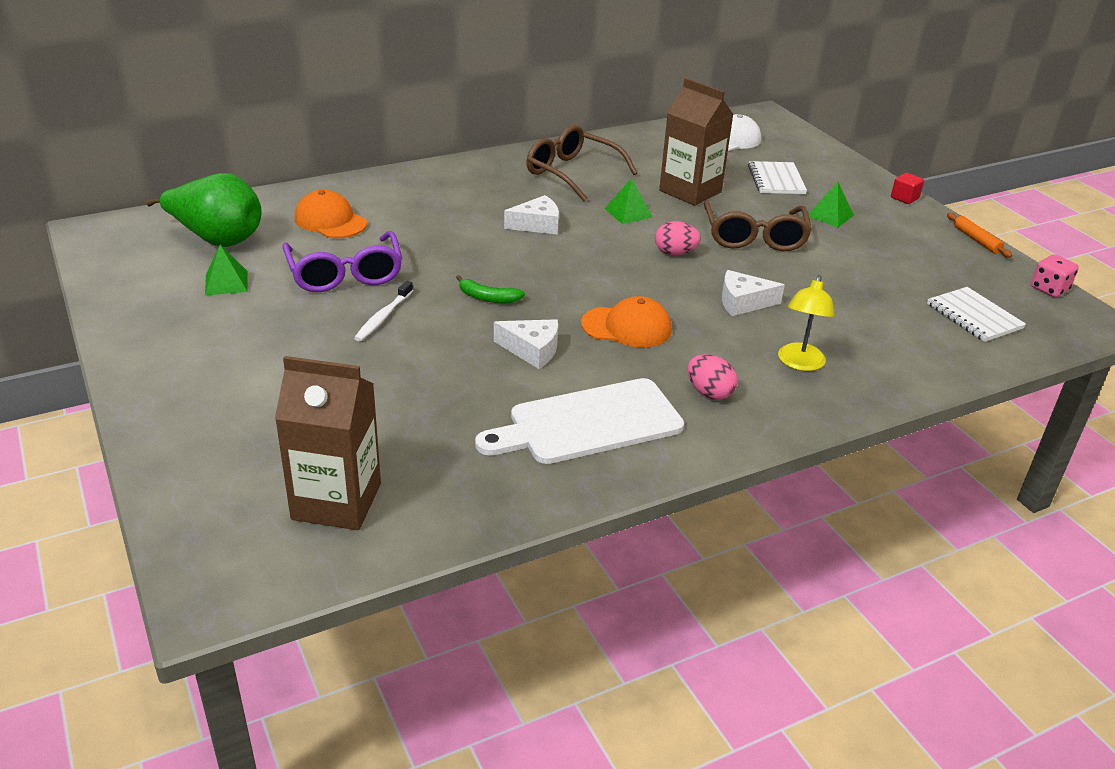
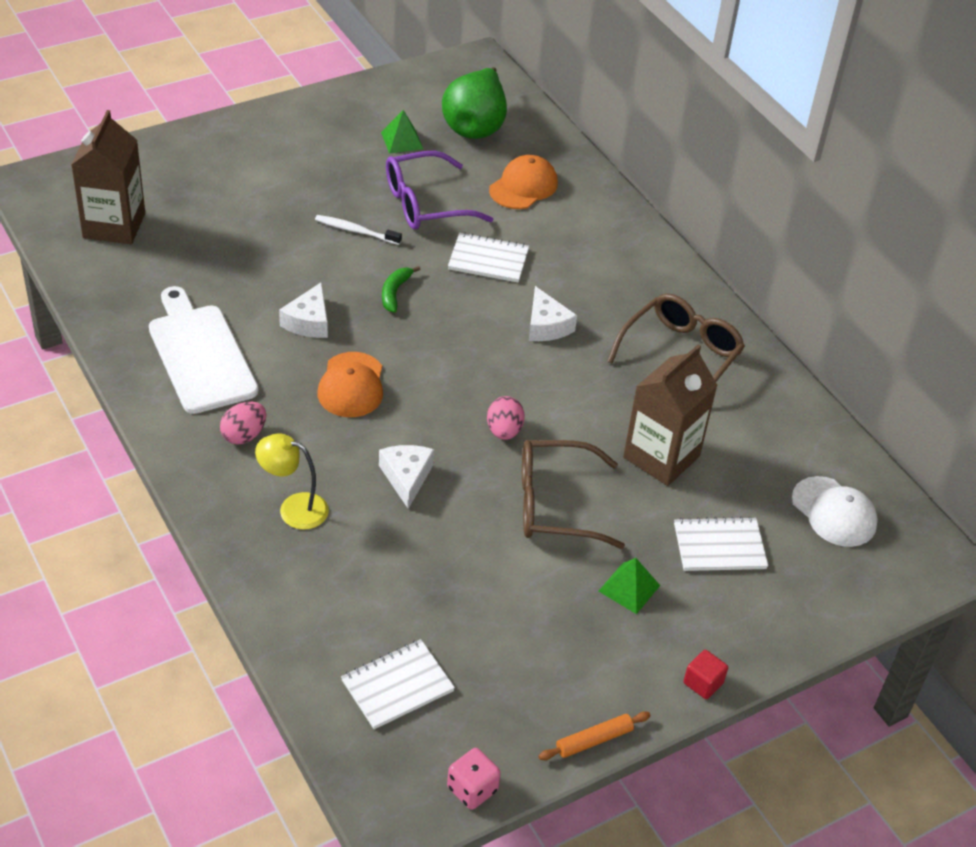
camera: 85 degrees right, 10 degrees up
green pyramid [605,178,652,224] -> none
none -> white notebook [448,232,529,283]

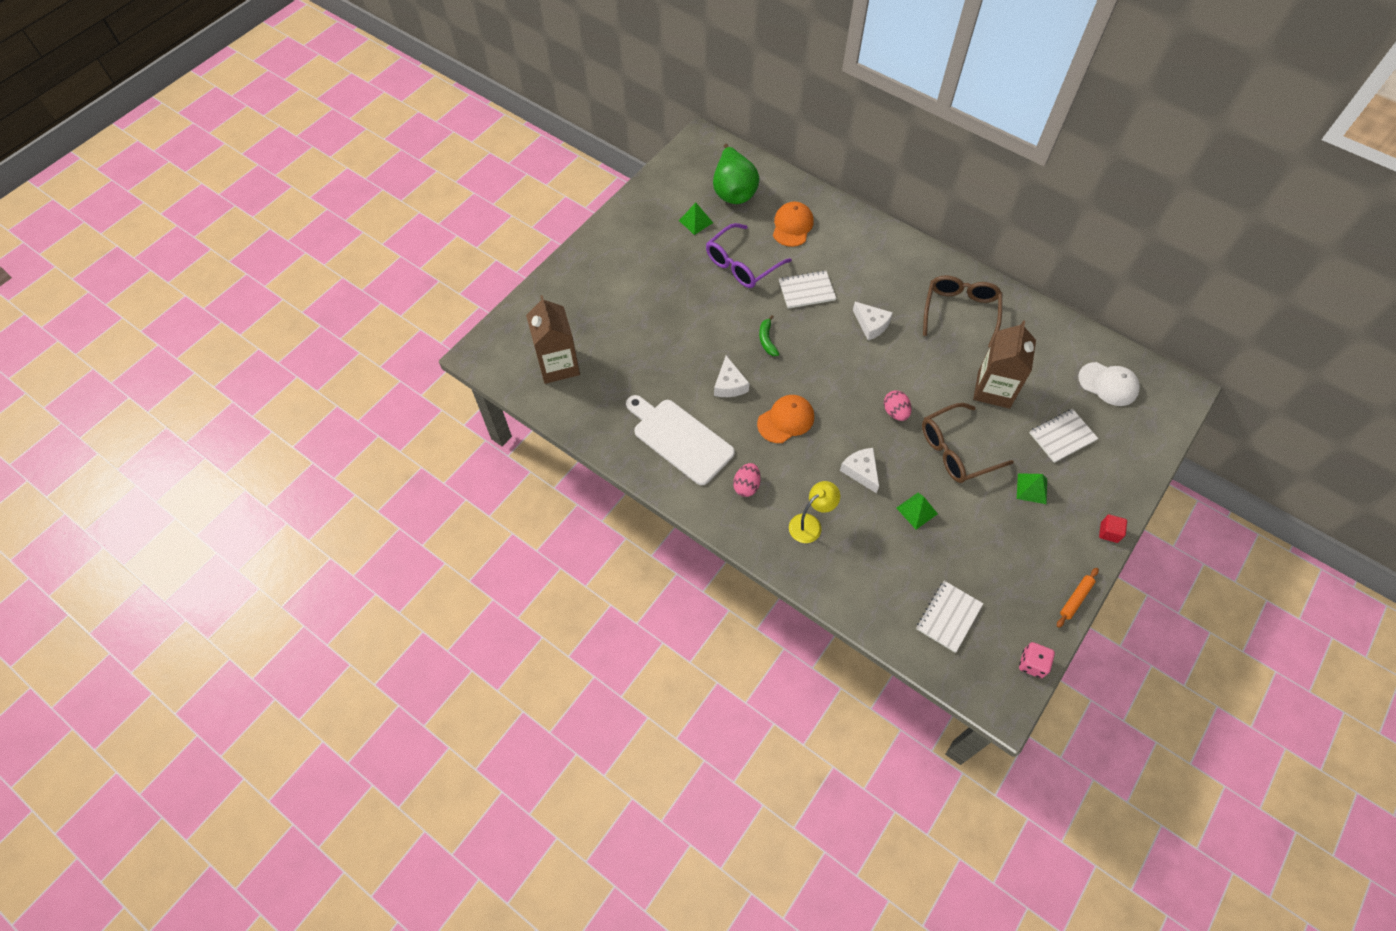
camera: 20 degrees left, 15 degrees up
yellow lamp [255,433,329,530] -> yellow lamp turned 150 degrees clockwise [789,481,840,543]
white toothbrush [315,215,402,245] -> none
orange cap [318,352,383,417] -> orange cap turned 105 degrees counterclockwise [757,395,814,443]
none -> green pyramid [896,493,938,529]

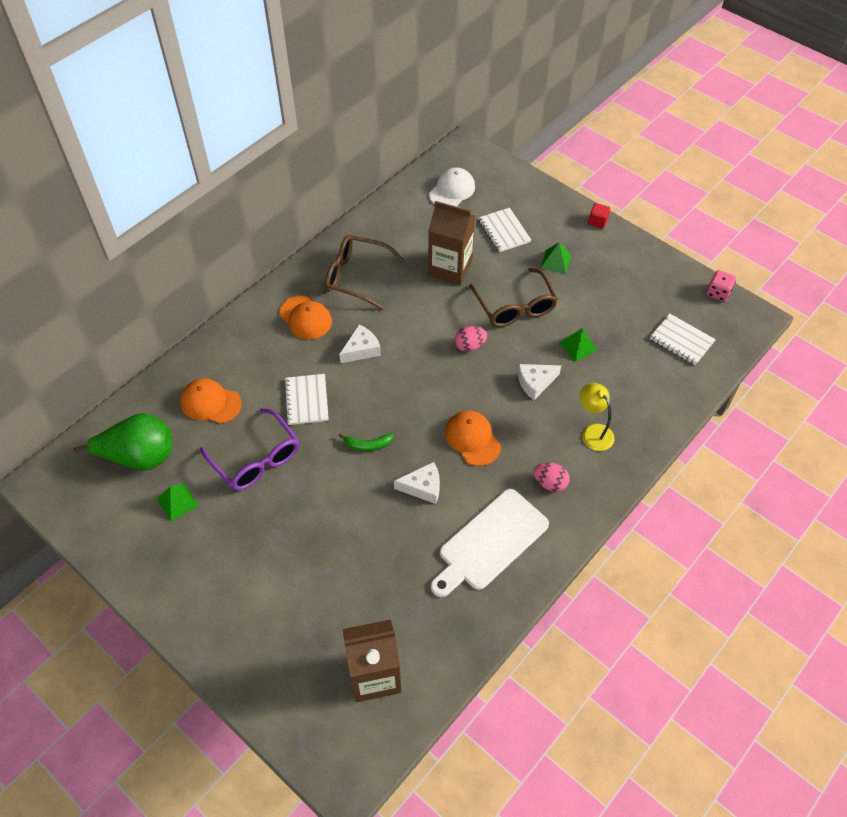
camera: 85 degrees left, 5 degrees down
orange rolling pin [1057,568,1099,628] -> none
none -> orange cap [279,296,332,340]

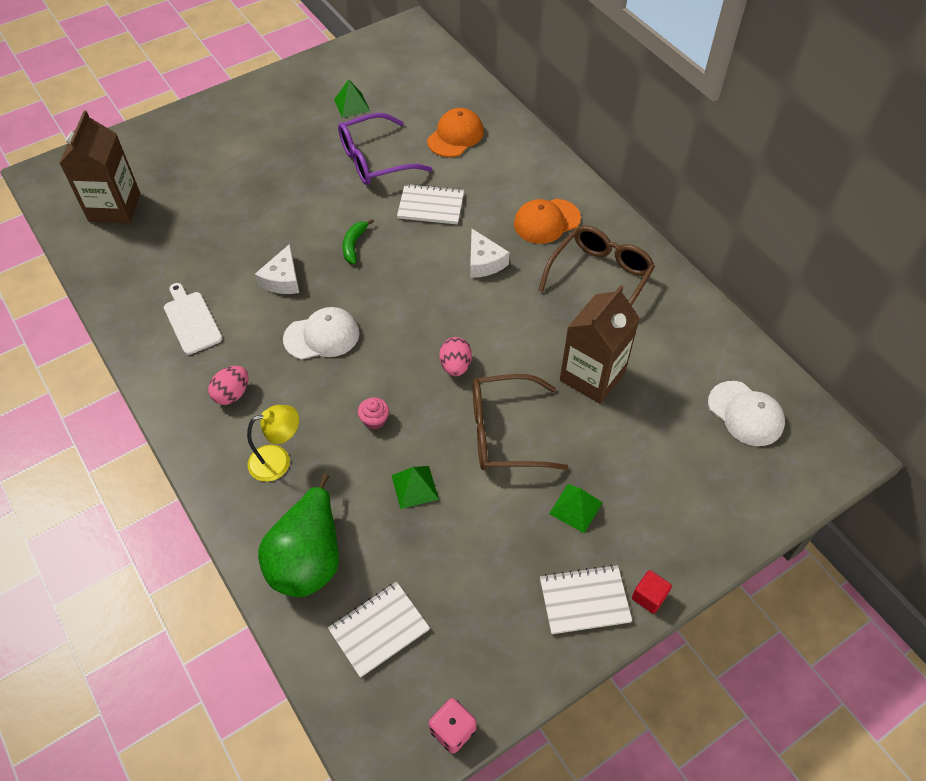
camera: 105 degrees right, 0 degrees up
green pear [73,413,172,471] -> green pear moved to [258,473,339,597]
white cutting board [431,489,549,597] -> white cutting board [164,283,222,355], size x0.61
orange cap [445,410,501,466] -> white cap [283,307,359,360]
white notebook [478,208,531,252] -> white notebook moved to [540,565,632,634]
white cheese [518,364,561,400] -> pink cupcake [358,397,389,429]

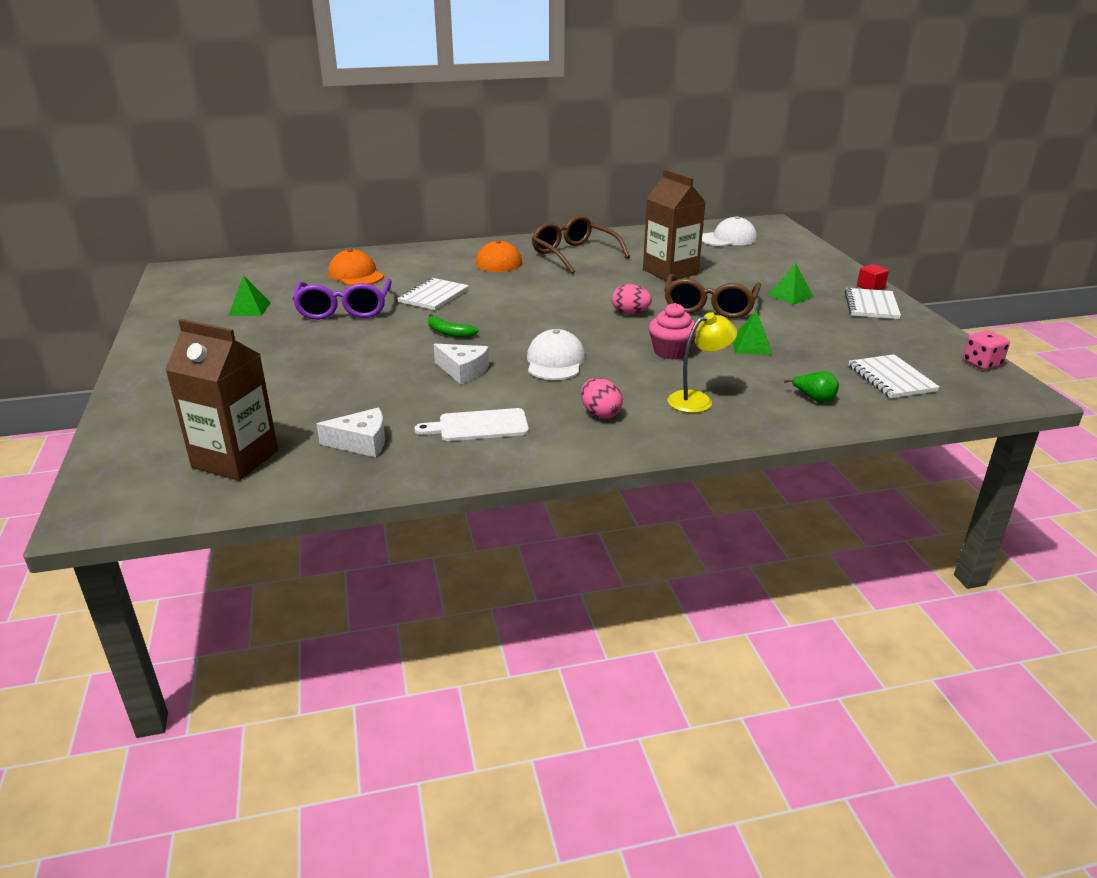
camera: 70 degrees left, 25 degrees down
yellow lamp [247,405,299,482] -> yellow lamp turned 60 degrees clockwise [668,312,737,413]
green pear [258,473,339,597] -> green pear [784,371,839,403], size x0.41
pink cupcake [358,397,389,429] -> pink cupcake [649,303,697,360], size x1.60
white cheese [470,229,510,278] -> white cheese moved to [316,408,385,457]

